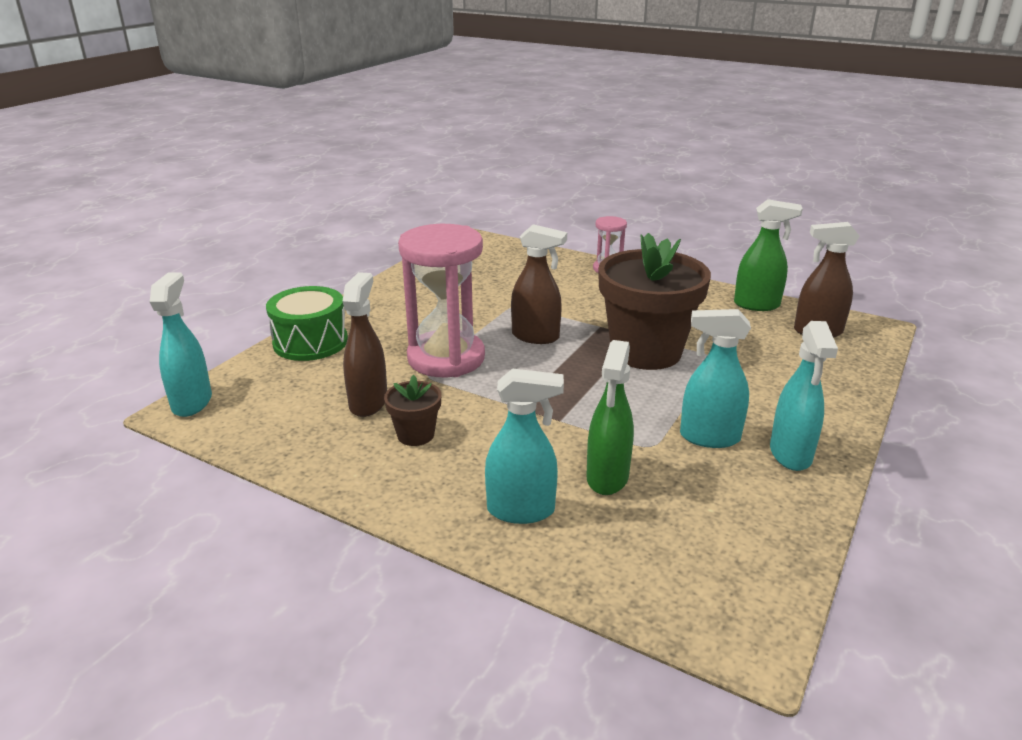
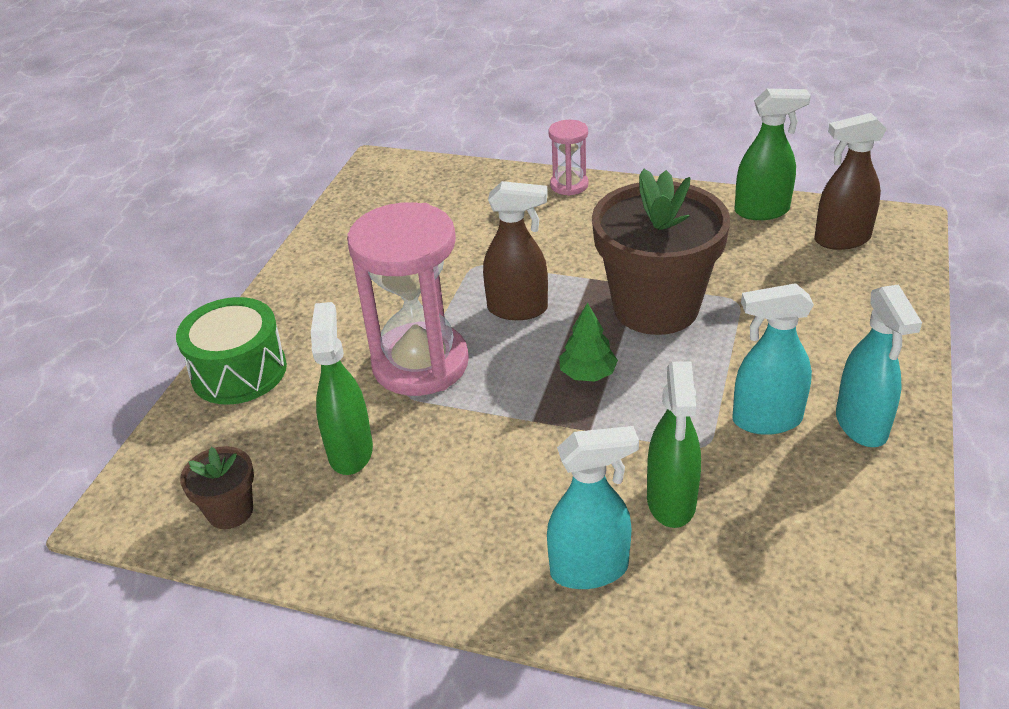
camera: 10 degrees left, 10 degrees up
turquoise spray bottle [150,273,212,417] -> none
brown spray bottle [342,272,387,417] -> green spray bottle [311,302,373,475]
brown flower pot [384,375,442,446] -> brown flower pot moved to [180,446,254,529]
none -> green tree [559,302,618,382]

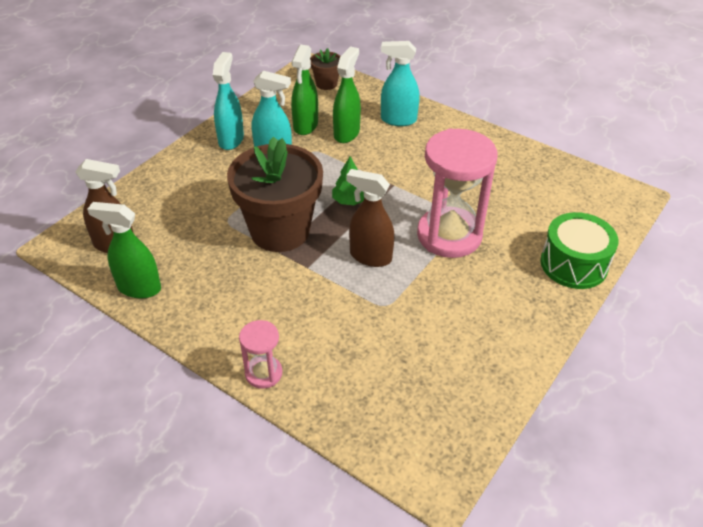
camera: 165 degrees left, 5 degrees up
brown flower pot [180,446,254,529] -> brown flower pot moved to [310,48,340,90]
green spray bottle [311,302,373,475] -> green spray bottle moved to [291,44,318,135]

